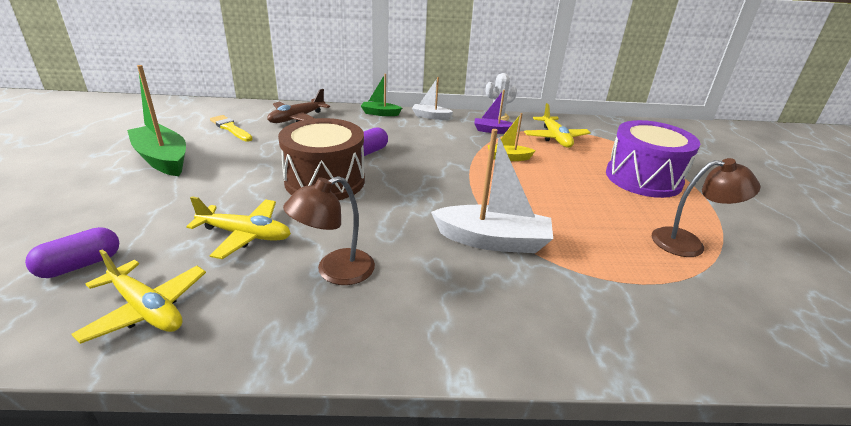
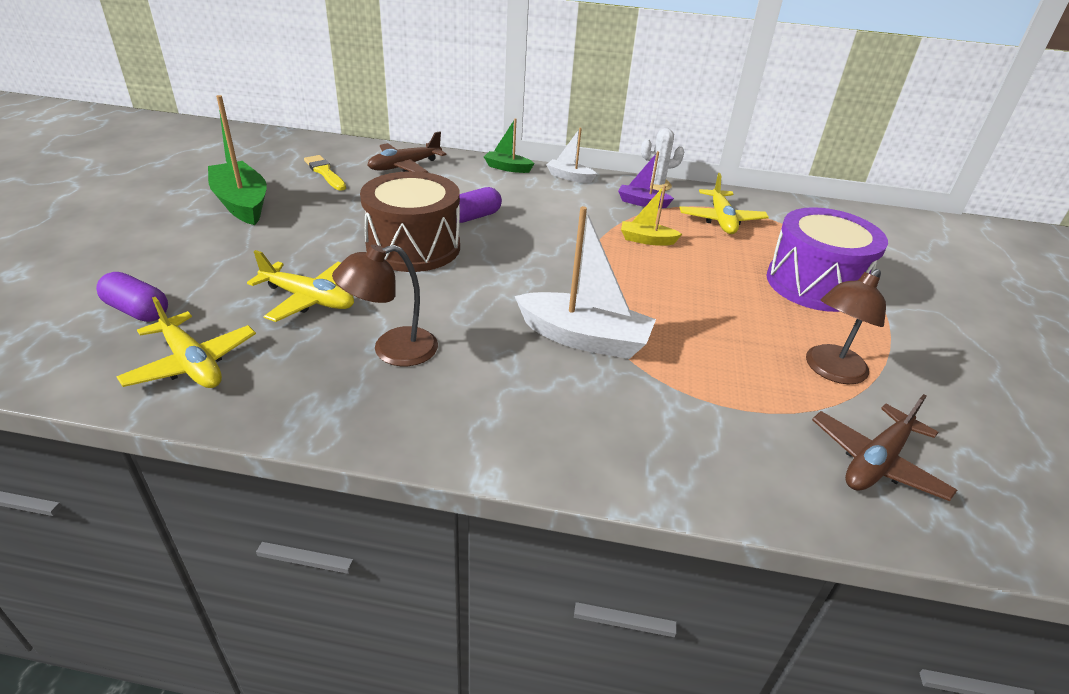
camera: 10 degrees right, 5 degrees up
purple capsule [25,227,119,278] -> purple capsule turned 60 degrees clockwise [96,272,168,322]
brown lamp [652,158,760,257] -> brown lamp turned 120 degrees clockwise [806,269,886,384]
none -> brown plane [812,394,957,501]

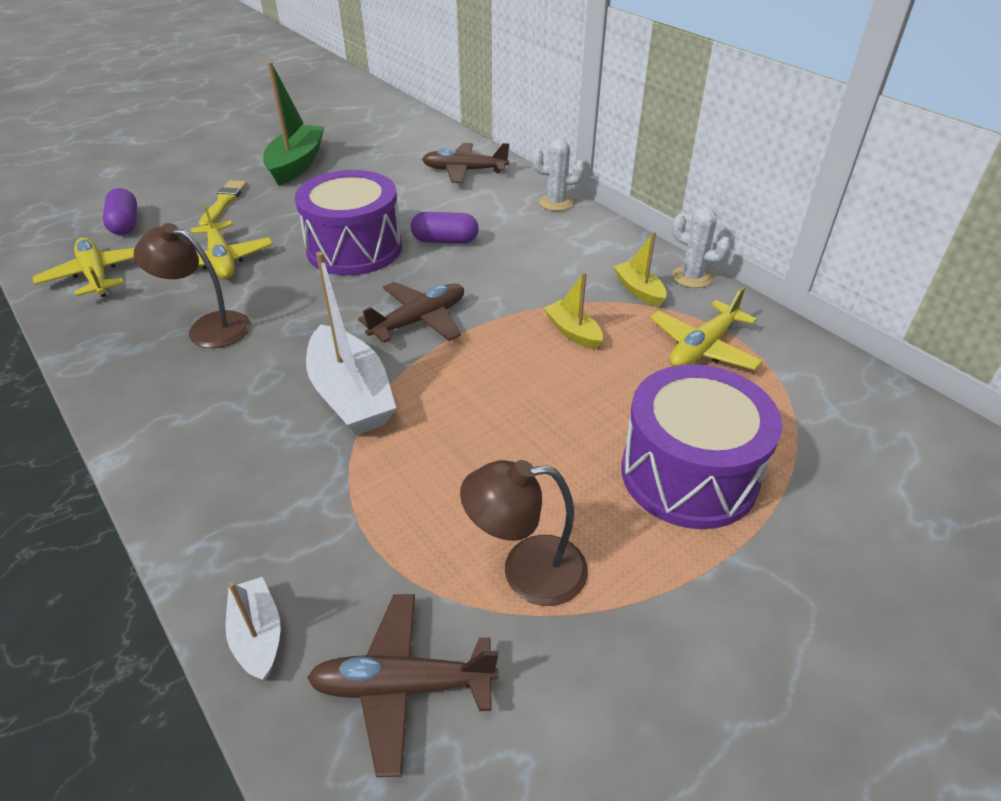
camera: 45 degrees right, 5 degrees up
yellow plane [117,297,256,388] -> yellow plane turned 150 degrees clockwise [33,237,134,297]
yellow brush [304,155,346,191] -> yellow brush moved to [199,180,247,226]
brown drum [360,171,460,272] -> purple drum [295,170,402,275]
green boat [484,118,535,173] -> white cactus [533,138,585,211]
white boat [546,128,597,183] -> white boat moved to [225,577,281,681]
purple boat [618,151,674,208] -> yellow boat [613,232,667,307]
none -> brown plane [358,282,464,343]

